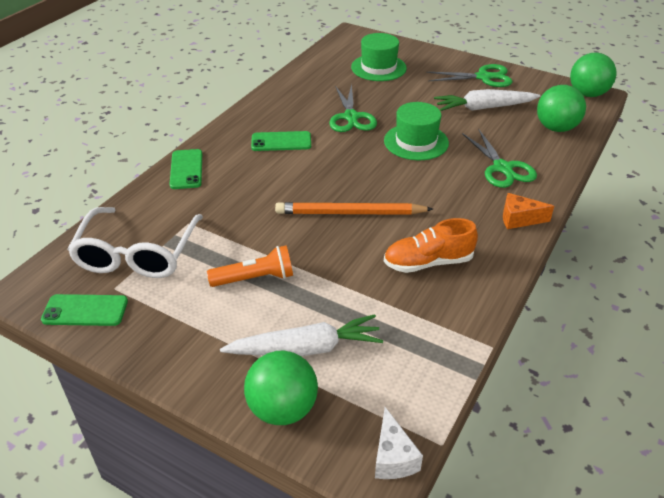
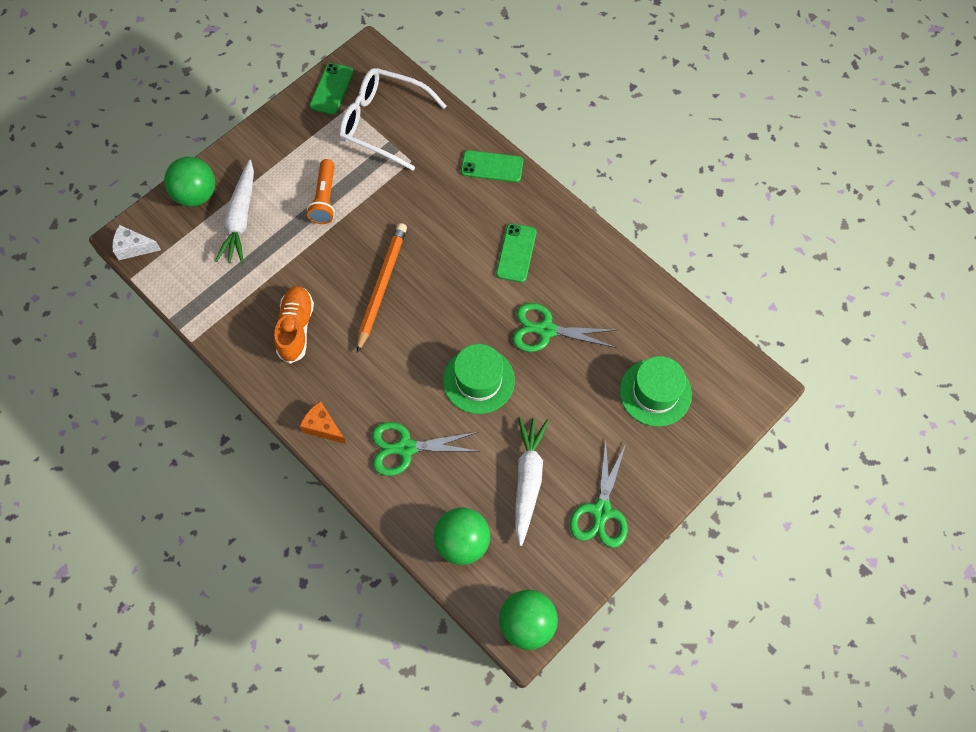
camera: 105 degrees right, 25 degrees up
orange cheese [503,193,554,229] -> orange cheese turned 75 degrees counterclockwise [300,401,346,444]

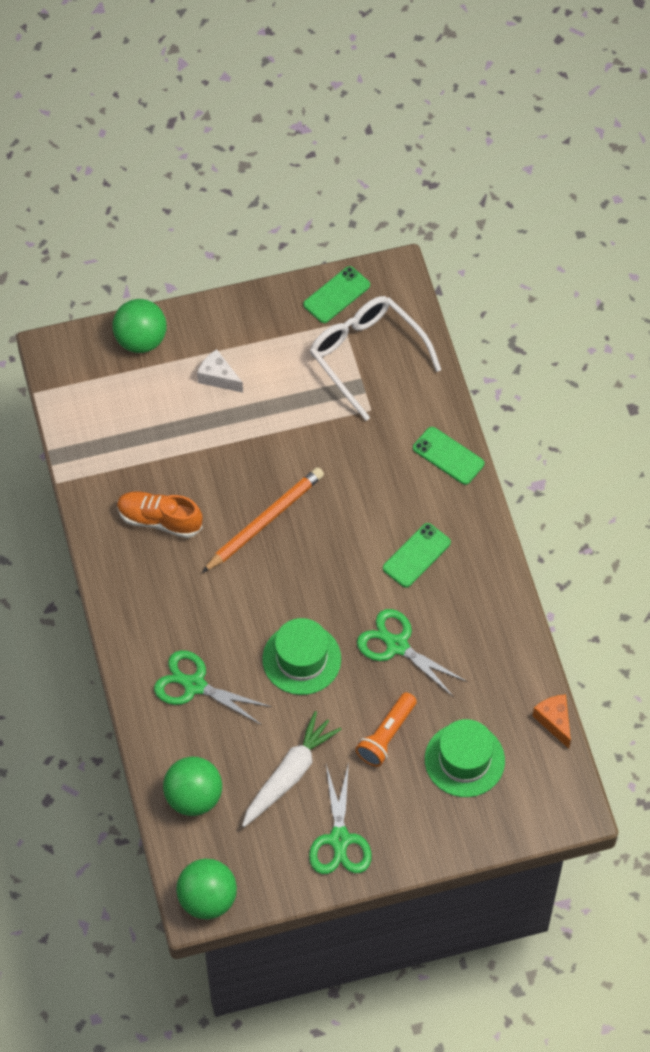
camera: 30 degrees right, 5 degrees down
white cheese [112,225,161,260] -> white cheese moved to [197,349,243,393]
white carrot [215,160,254,264] -> none
orange shoe [274,286,314,364] -> orange shoe turned 105 degrees counterclockwise [117,491,203,538]
orange cheese [300,401,346,444] -> orange cheese moved to [533,694,571,749]
orange flashlight [307,159,335,224] -> orange flashlight moved to [355,692,417,767]
green scissors [570,440,628,548] -> green scissors turned 45 degrees counterclockwise [309,763,372,874]

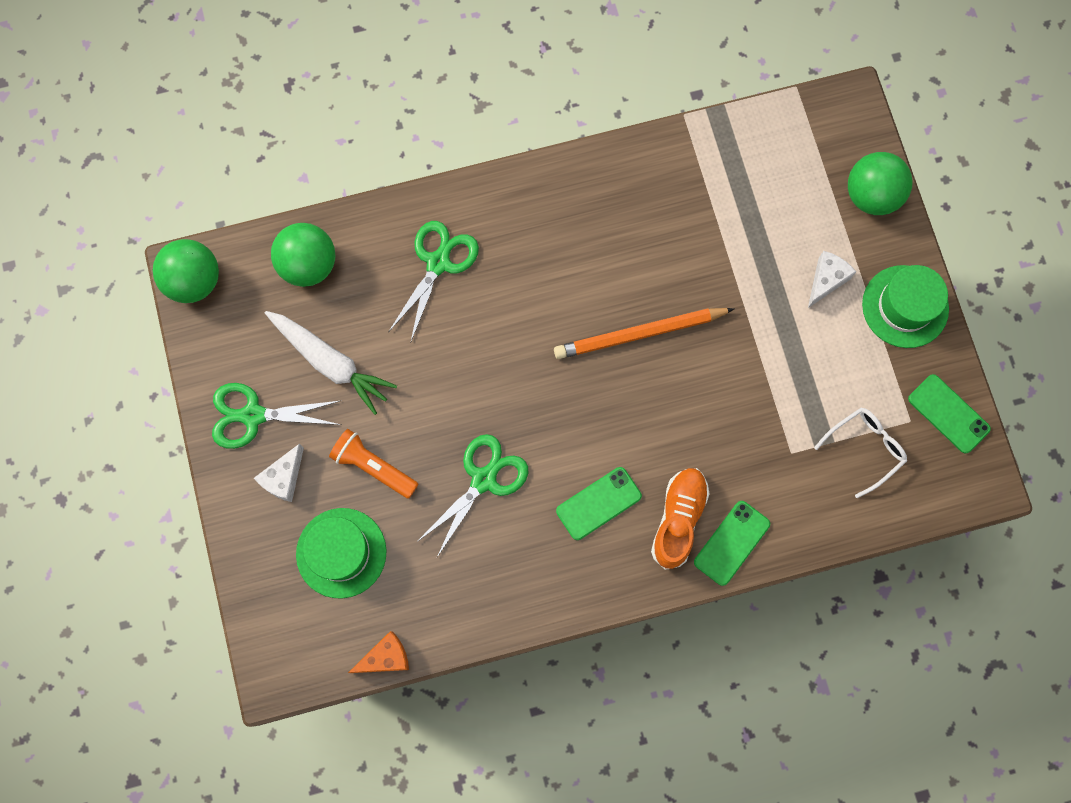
camera: 90 degrees right, 15 degrees up
orange shoe [117,491,203,538] -> orange shoe moved to [651,468,710,570]
orange pencil [202,467,324,573] -> orange pencil turned 120 degrees clockwise [554,308,734,359]
green hat [262,618,341,695] -> green hat moved to [862,265,949,348]
white glasses [310,296,441,421] -> white glasses [814,407,907,498], size x0.57
green phone [383,523,451,588] -> green phone turned 75 degrees counterclockwise [556,467,642,540]
none -> white cheese [254,443,304,502]

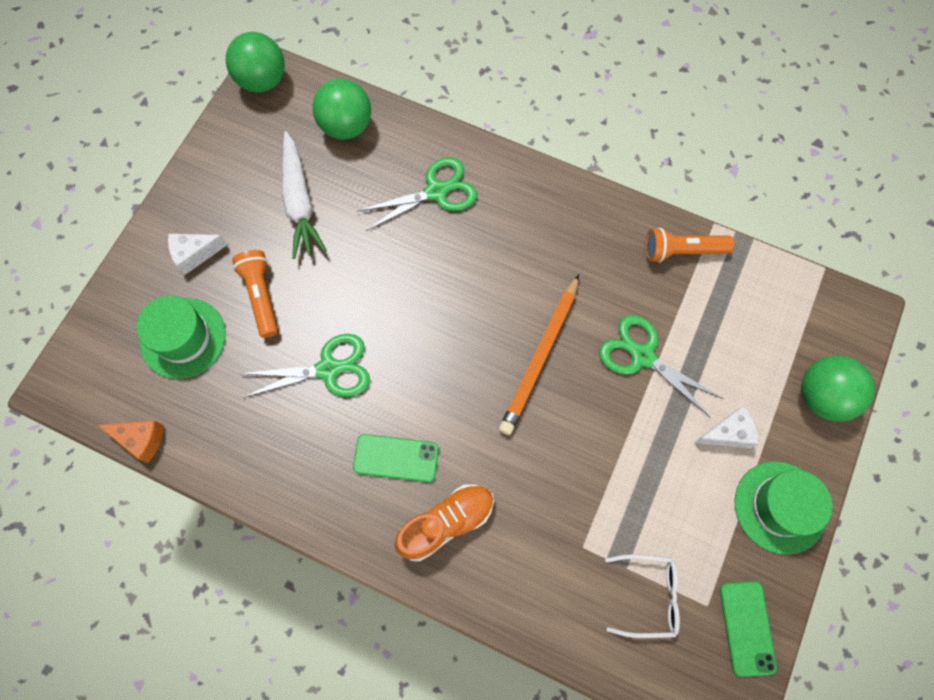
camera: 40 degrees right, 5 degrees down
green scissors [212,383,341,449] -> green scissors moved to [599,315,724,418]
orange pencil [554,308,734,359] -> orange pencil turned 90 degrees counterclockwise [499,274,579,435]
green phone [694,501,770,586] -> none
none -> orange flashlight [645,228,734,262]

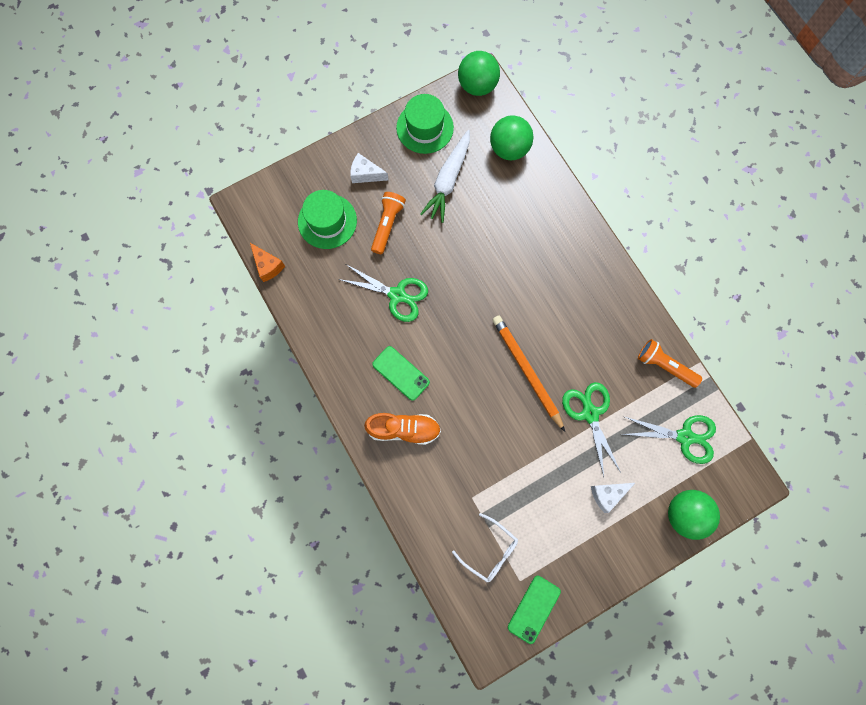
camera: 35 degrees right, 5 degrees up
green scissors [357,157,477,231] -> green scissors moved to [621,415,716,464]
orange pencil [499,274,579,435] -> orange pencil turned 90 degrees clockwise [492,316,565,432]
white cheese [694,406,759,448] -> white cheese turned 135 degrees clockwise [591,483,635,513]
green hat [735,461,832,555] -> green hat moved to [396,94,454,154]

